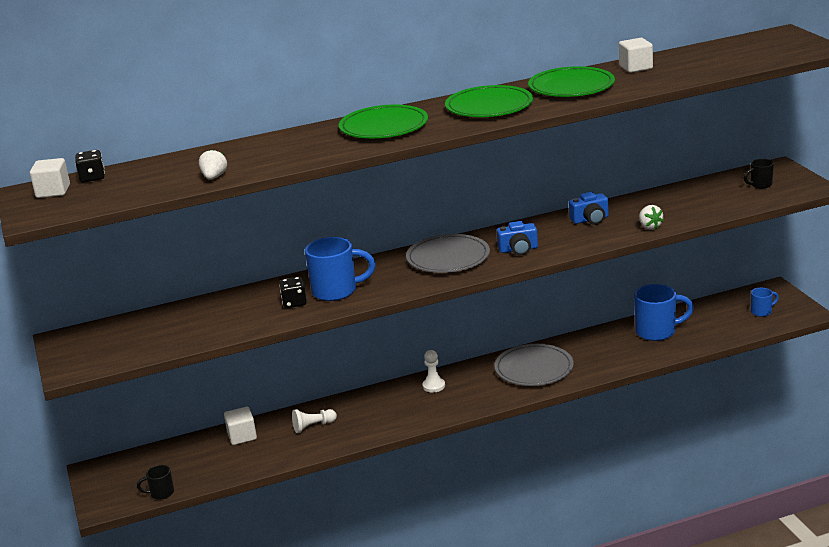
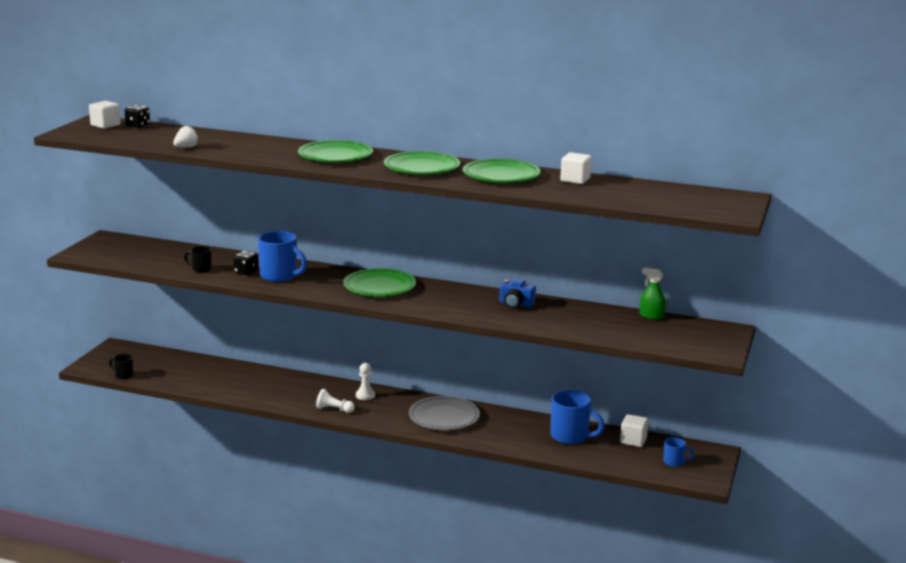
camera: 35 degrees right, 5 degrees down
white cube [224,407,257,445] -> white cube moved to [620,414,649,447]
white pawn [292,409,337,433] -> white pawn moved to [316,389,355,413]
grey plate [406,234,490,273] -> green plate [343,268,416,297]
blue camera [497,221,538,256] -> none
white strawberry [639,205,664,230] -> none
black mug [744,159,774,188] -> black mug moved to [184,246,212,273]
none -> green spray bottle [640,268,666,320]

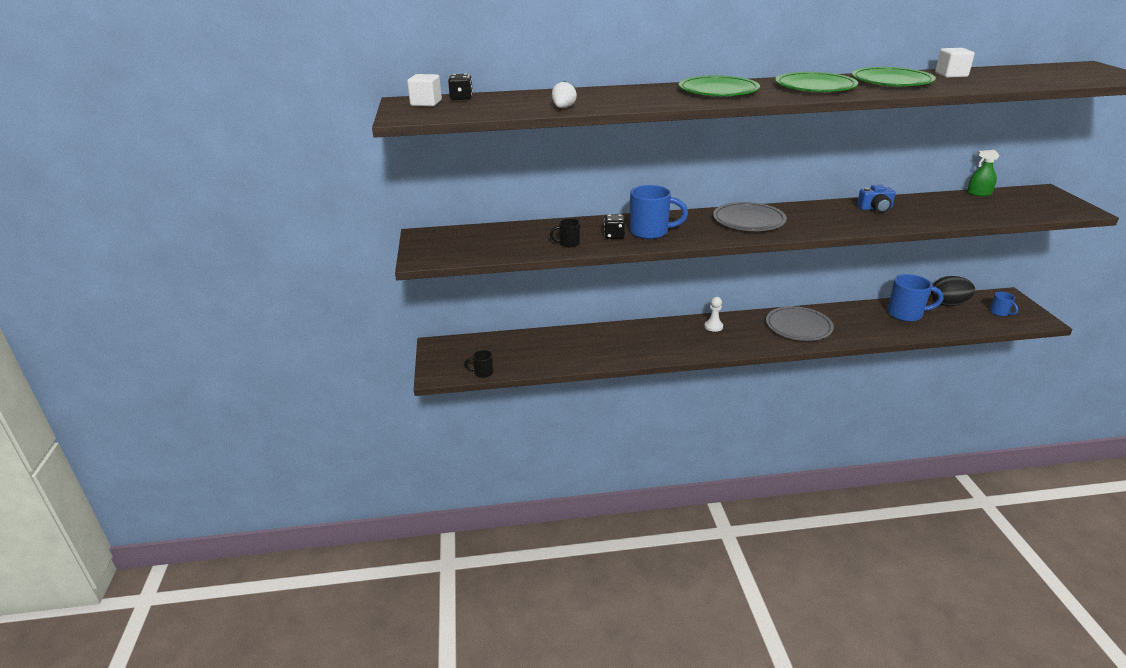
camera: 25 degrees left, 10 degrees up
white pawn [316,389,355,413] -> none
green plate [343,268,416,297] -> grey plate [713,202,787,231]
white cube [620,414,649,447] -> black egg [931,276,975,306]
blue mug [663,437,695,467] -> blue mug turned 75 degrees clockwise [990,292,1018,316]

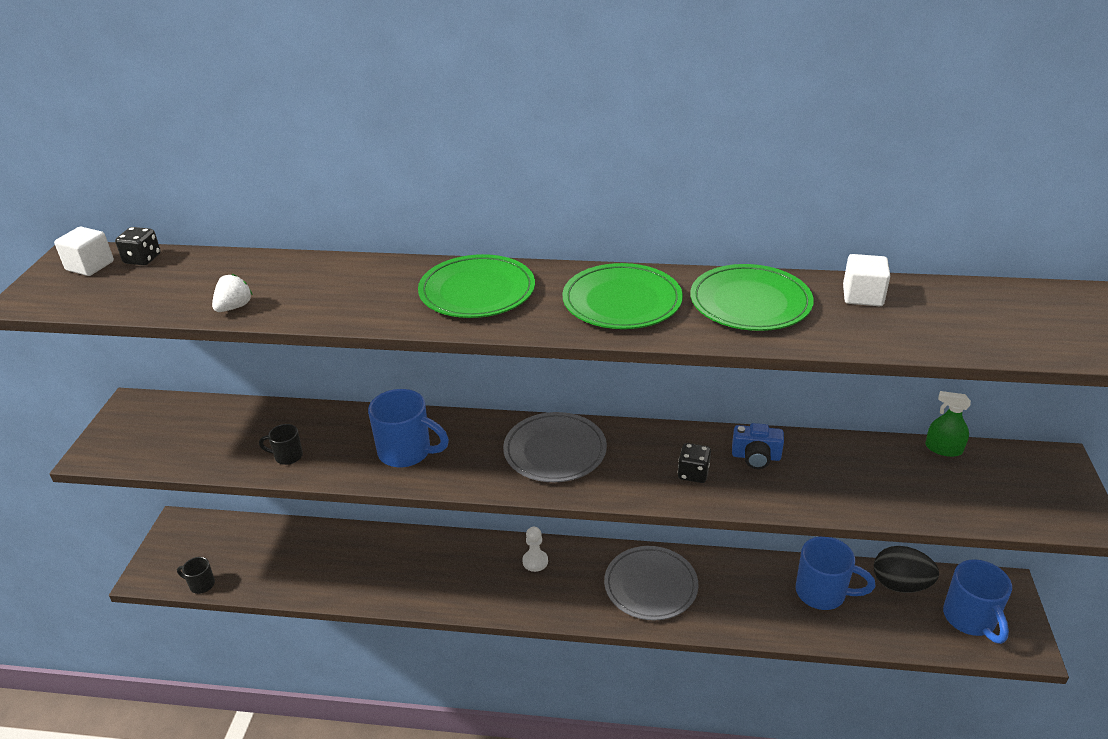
camera: 15 degrees right, 5 degrees up
black dice [604,214,625,239] -> black dice moved to [678,443,711,483]
blue mug [990,292,1018,316] -> blue mug [943,559,1012,644], size x1.92

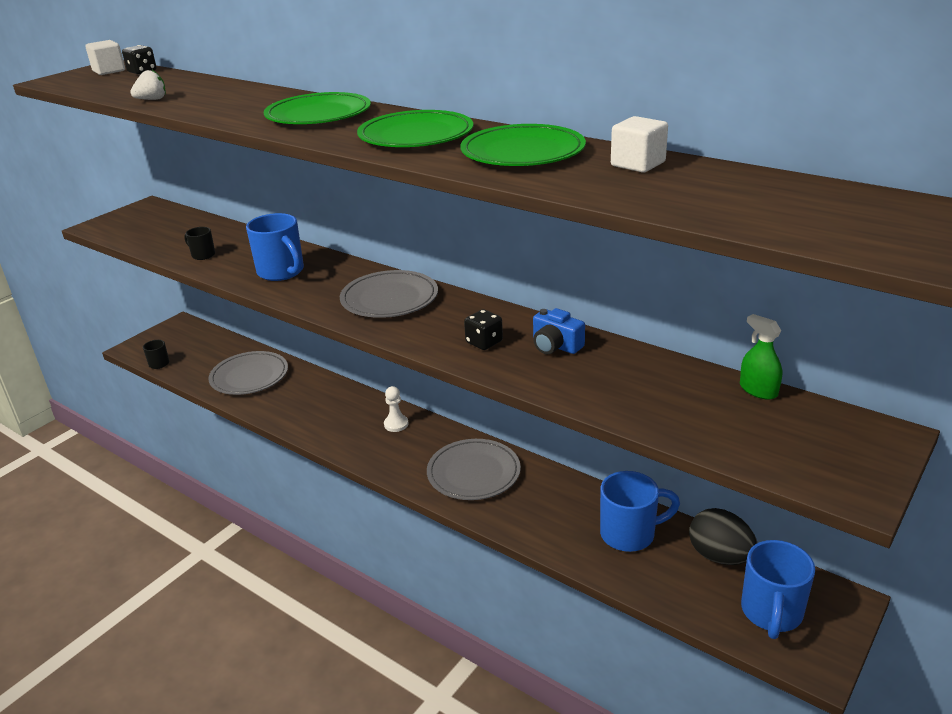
camera: 30 degrees right, 5 degrees down
blue mug [796,536,875,610] -> blue mug turned 60 degrees counterclockwise [600,471,680,552]
none -> grey plate [208,351,288,395]

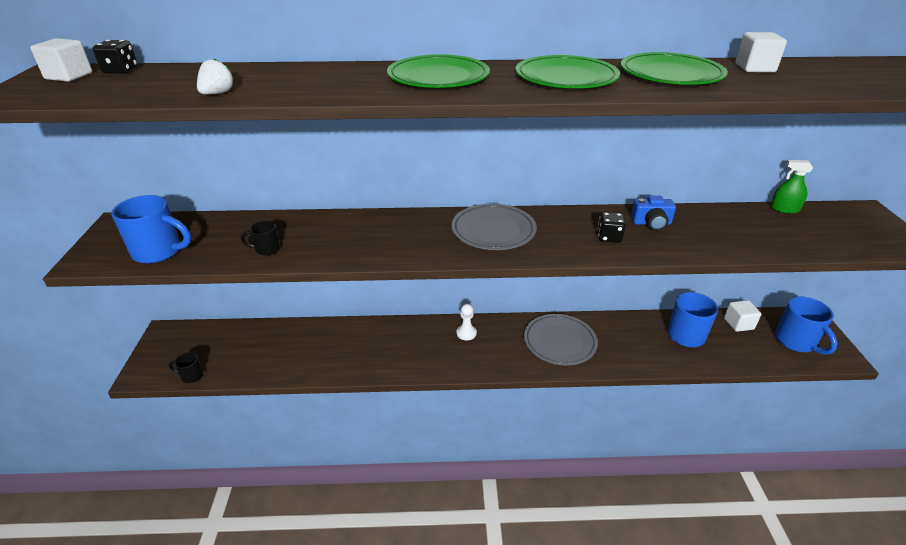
camera: 40 degrees left, 5 degrees up
grey plate [208,351,288,395] -> none
blue mug [246,213,304,281] -> blue mug moved to [111,195,191,264]
black egg [689,508,757,565] -> white cube [724,300,761,332]

